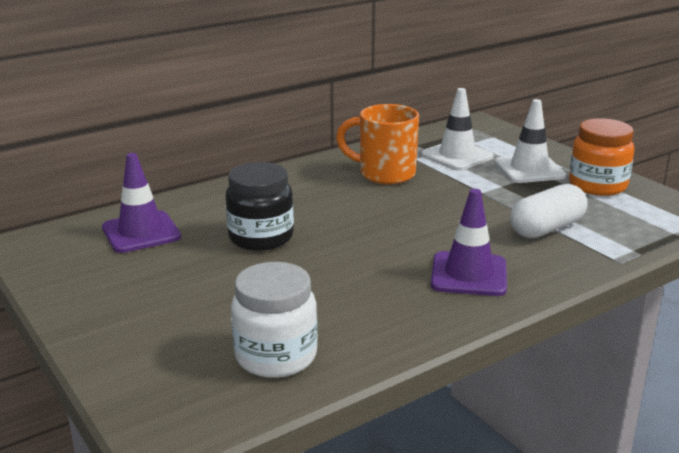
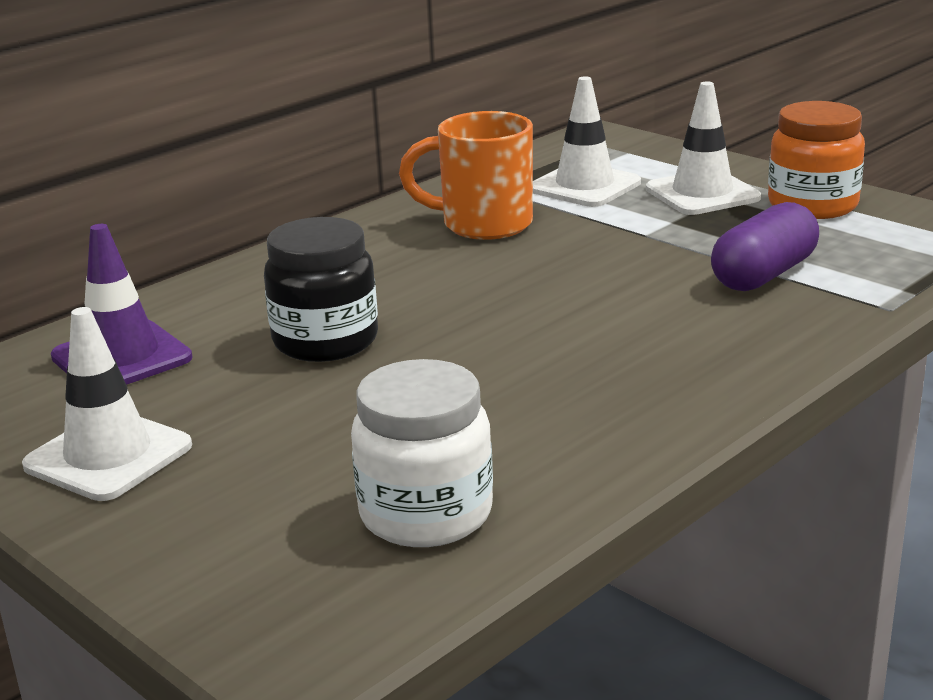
camera: 10 degrees left, 0 degrees up
purple traffic cone [431,189,507,296] -> none
white capsule [510,184,587,238] -> purple capsule [711,202,819,291]
none -> white traffic cone [22,307,192,501]

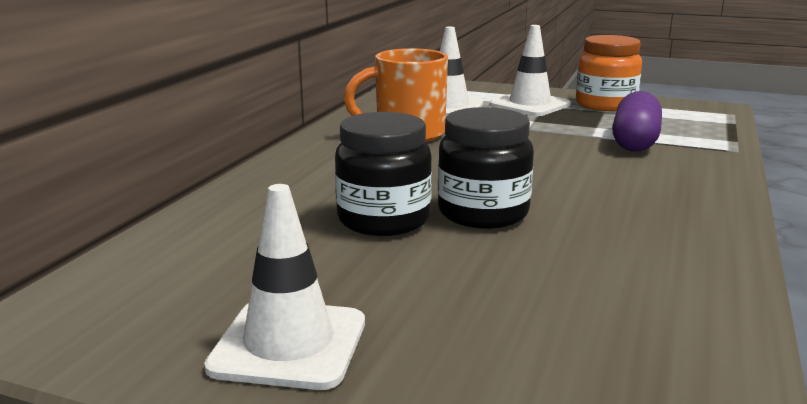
camera: 25 degrees left, 5 degrees down
purple traffic cone [51,224,192,385] -> none
white jar [351,359,493,547] -> none
none -> black jar [438,107,534,229]

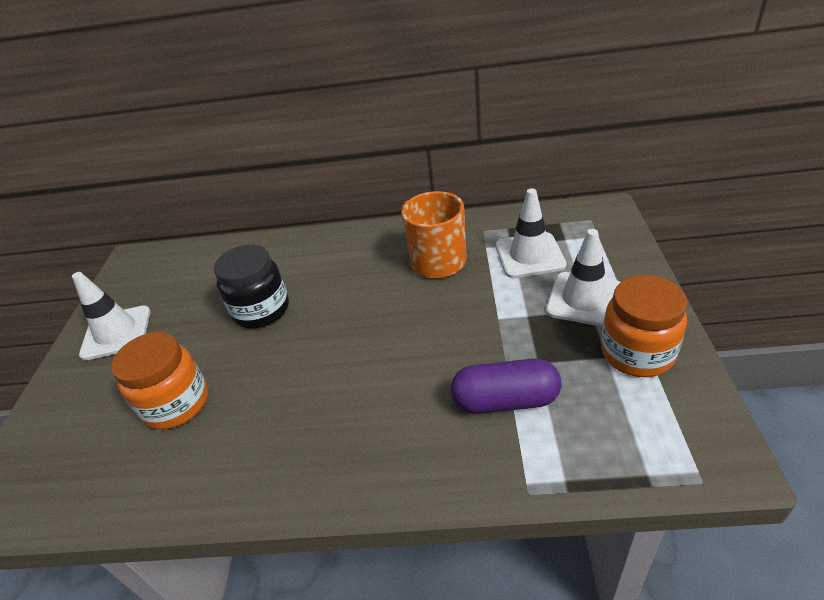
camera: 75 degrees right, 20 degrees up
black jar [438,107,534,229] -> none
none -> orange jar [111,332,208,430]

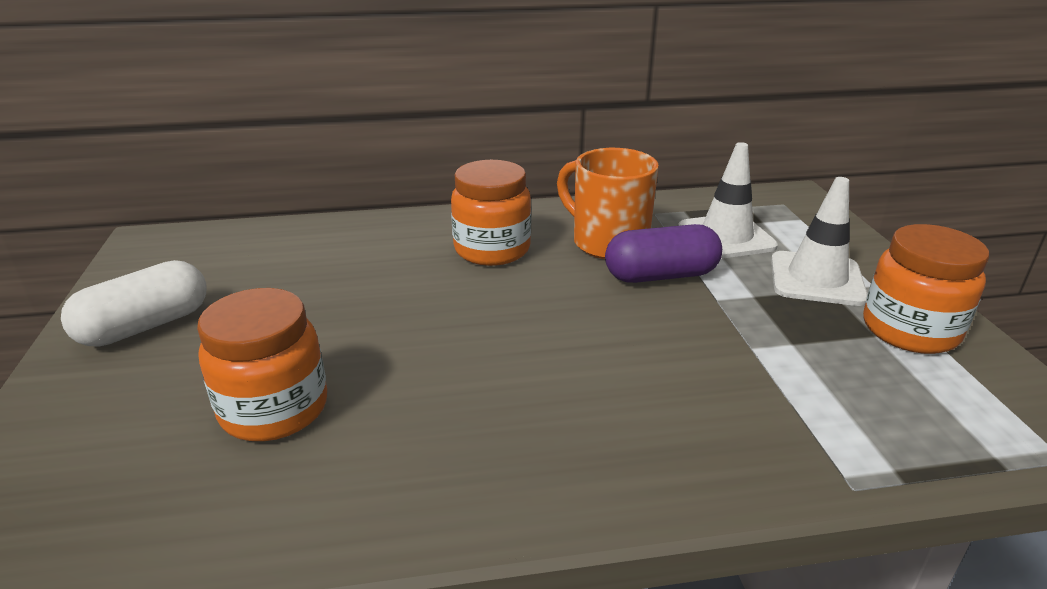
camera: 15 degrees left, 10 degrees down
white traffic cone [72,272,150,361] -> white capsule [61,260,207,347]
black jar [214,245,289,328] -> none
purple capsule [451,358,562,414] -> purple capsule moved to [605,224,722,283]
none -> orange jar [451,160,531,266]

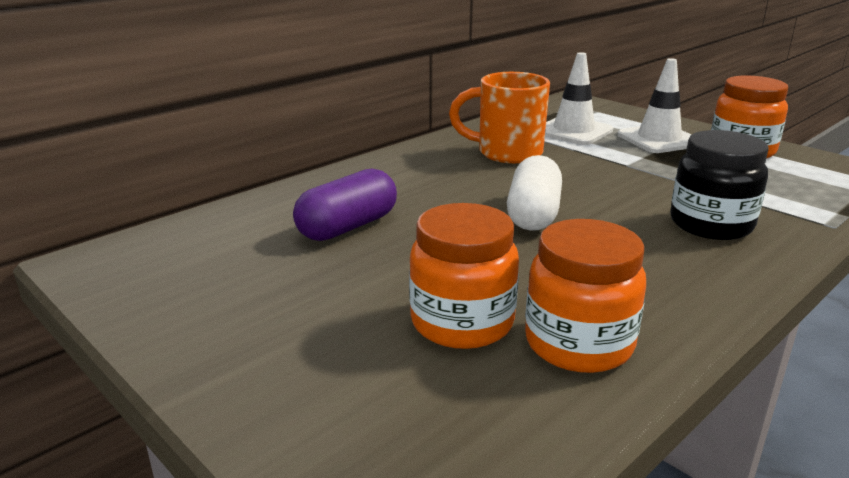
camera: 35 degrees left, 5 degrees down
white capsule [61,260,207,347] -> white capsule moved to [507,155,562,231]
orange jar [451,160,531,266] -> orange jar moved to [525,219,646,373]
purple capsule [605,224,722,283] -> purple capsule moved to [293,169,397,241]
none -> black jar [670,130,769,240]

